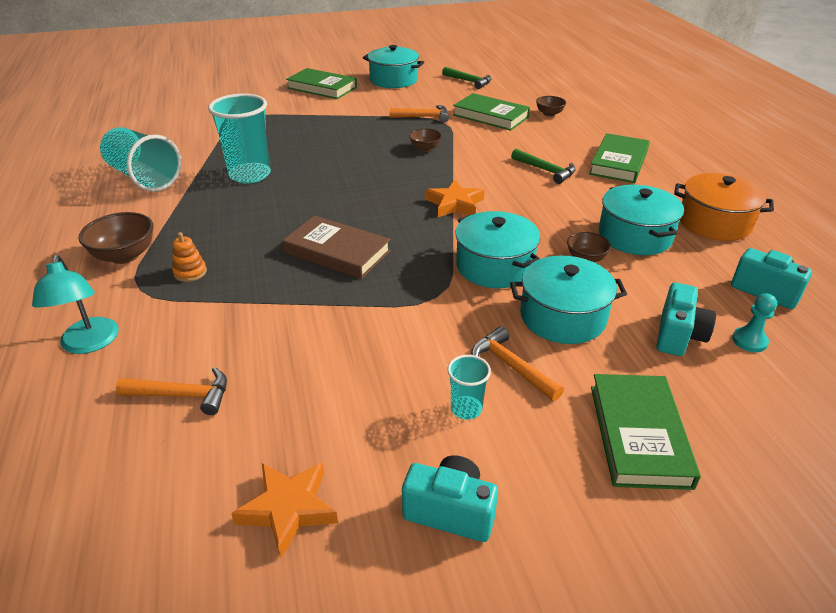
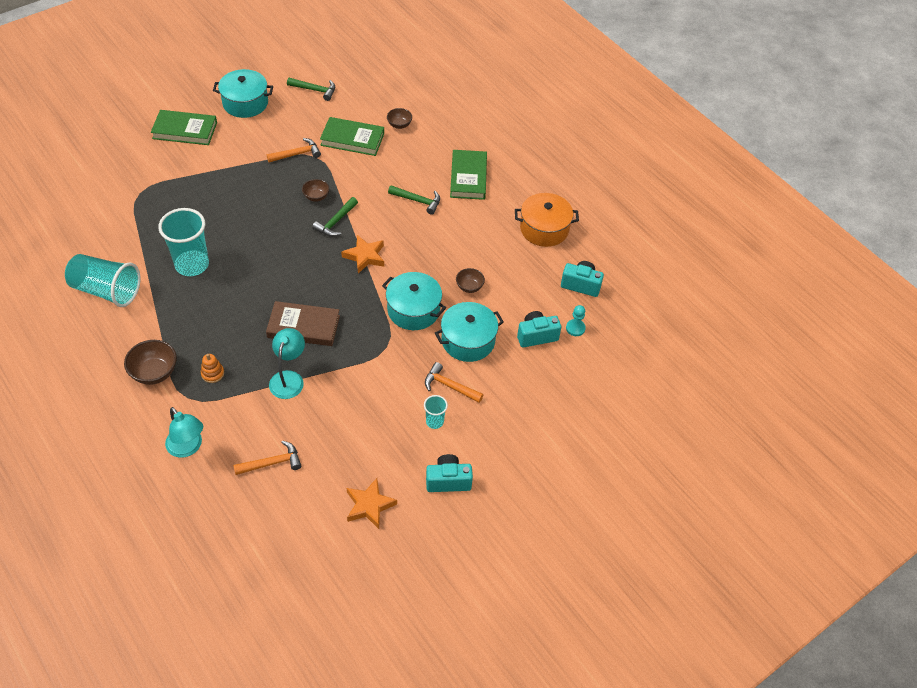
camera: 25 degrees left, 15 degrees up
green book [591,374,701,490] -> none
turquoise pot [599,185,684,255] -> none
turquoise camera [656,282,716,356] -> turquoise camera turned 105 degrees counterclockwise [517,311,561,348]
none -> turquoise lamp [269,328,305,399]
none -> green hammer [312,197,358,237]

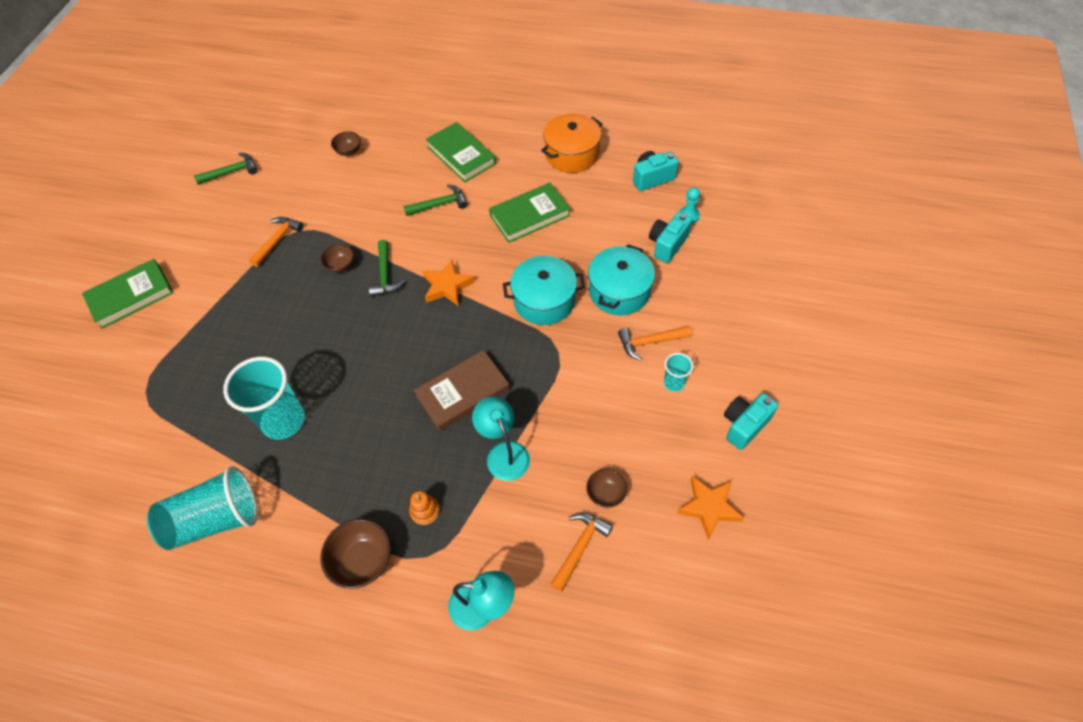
camera: 35 degrees left, 5 degrees up
turquoise pot [213,69,273,118] -> none
green book [320,117,384,156] -> green book moved to [489,183,570,243]
brown bowl [456,268,485,293] -> brown bowl moved to [586,469,627,508]

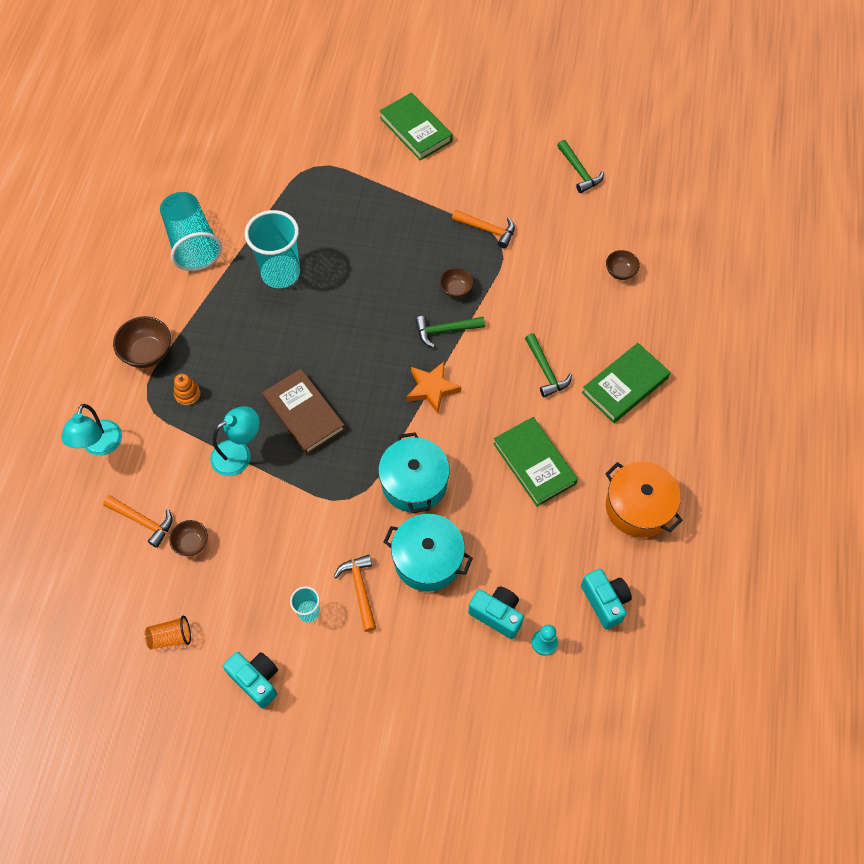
camera: 85 degrees right, 5 degrees up
orange star [677,476,744,540] -> orange cup [144,616,191,649]

